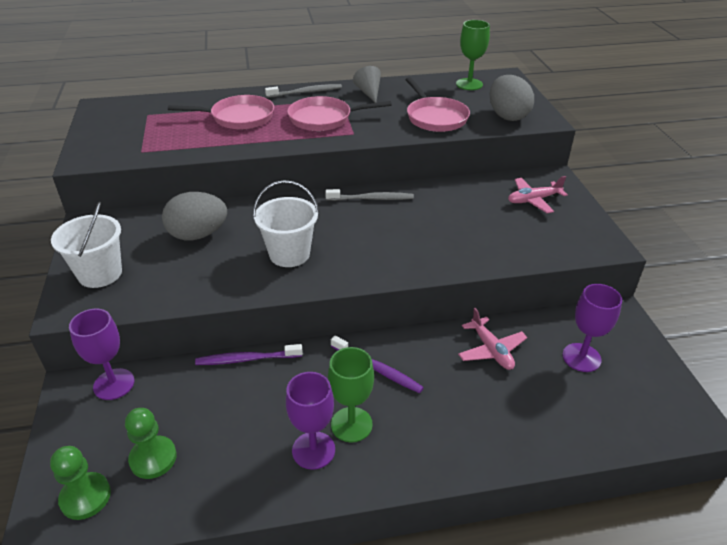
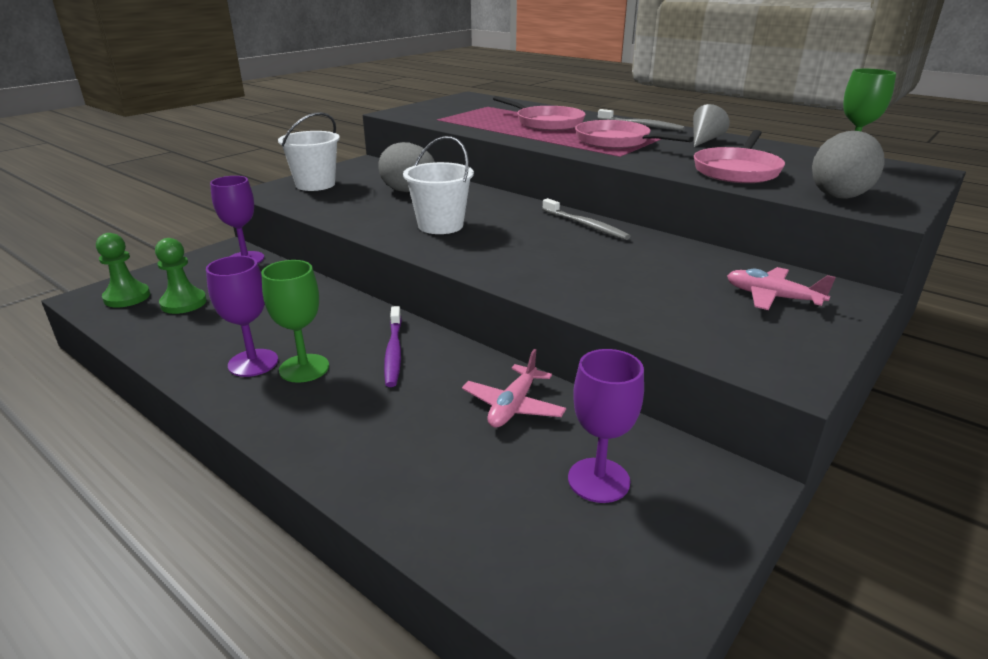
camera: 50 degrees right, 10 degrees down
purple toothbrush [195,344,303,365] -> none

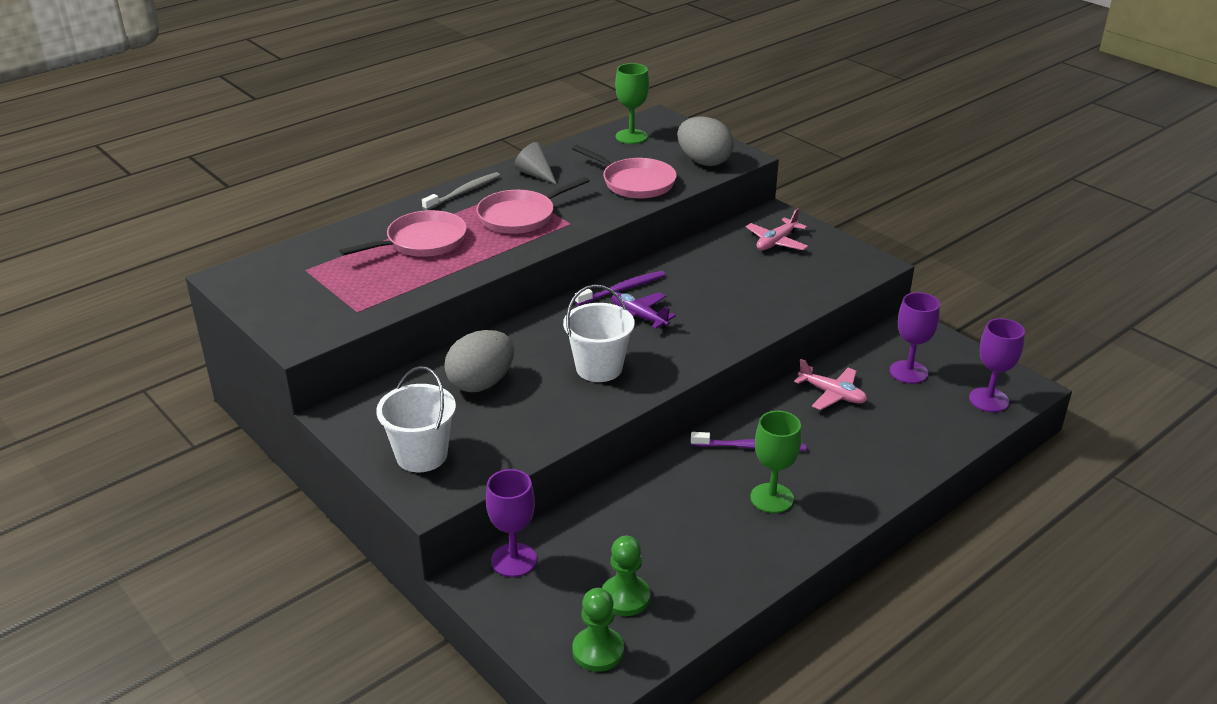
camera: 80 degrees left, 5 degrees up
purple goblet [206,256,278,377] -> purple goblet moved to [969,318,1025,412]
grey toothbrush [542,198,630,240] -> purple toothbrush [575,271,665,306]
none -> purple plane [612,292,676,329]

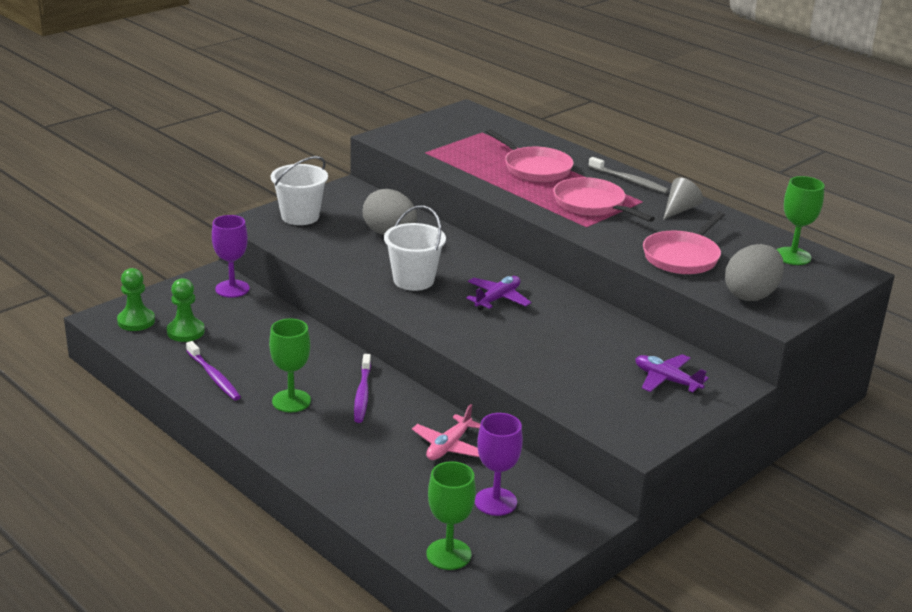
camera: 85 degrees right, 5 degrees down
purple toothbrush [575,271,665,306] -> purple toothbrush moved to [186,341,241,400]
pink plane [746,208,808,250] -> purple plane [636,354,709,393]
purple goblet [969,318,1025,412] -> green goblet [427,461,476,570]

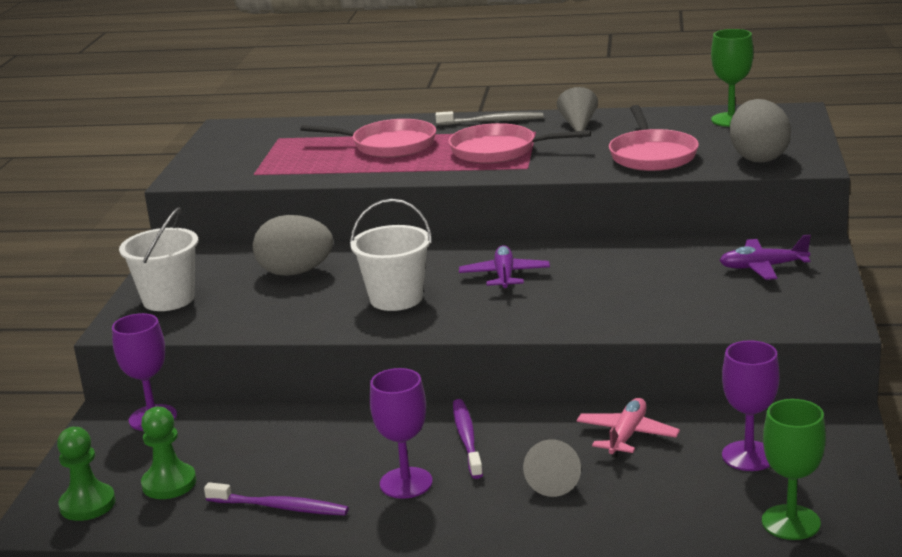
camera: 35 degrees left, 5 degrees down
green goblet [269,319,311,412] -> purple goblet [370,368,433,499]
purple toothbrush [354,354,371,423] -> purple toothbrush turned 150 degrees counterclockwise [453,399,483,479]
pink plane [412,404,480,460] -> pink plane turned 150 degrees counterclockwise [576,398,680,458]
none -> grey cone [523,440,581,497]

